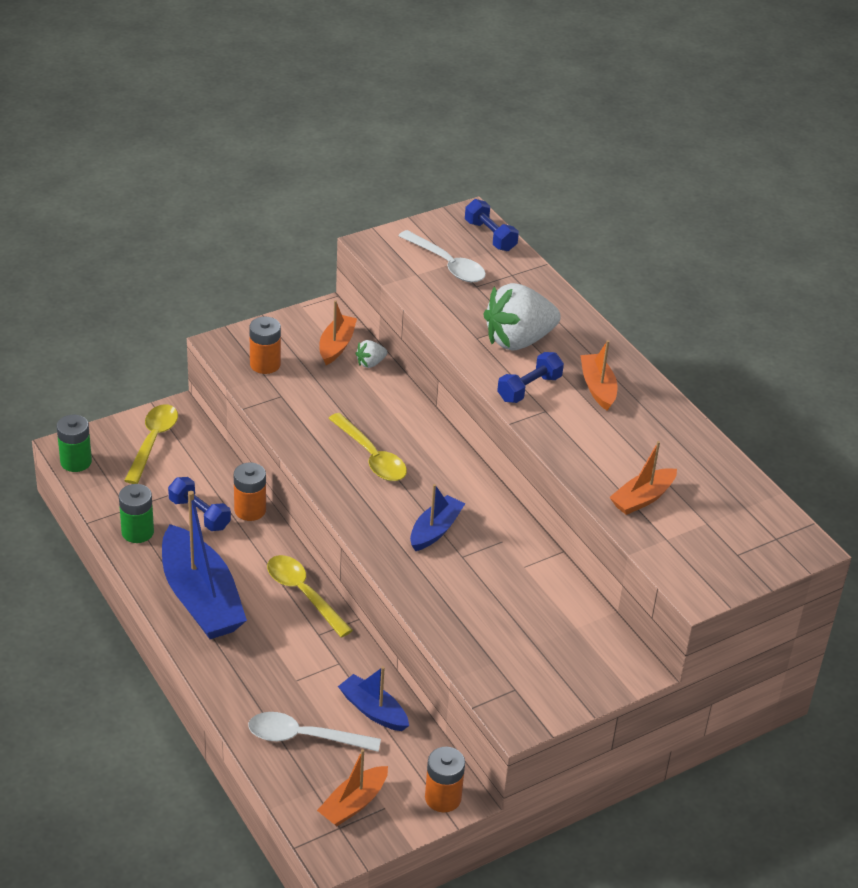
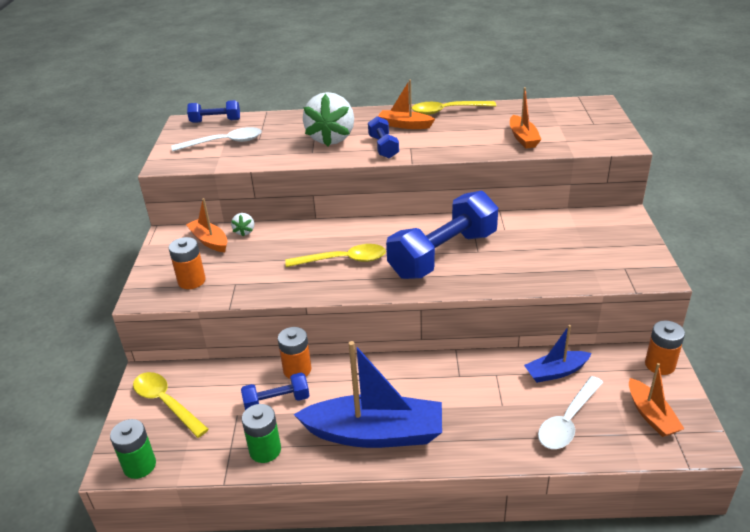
camera: 55 degrees left, 5 degrees down
yellow spoon [267,555,353,638] -> yellow spoon moved to [412,101,496,115]
blue boat [410,484,465,551] -> blue dumbbell [386,191,498,279]

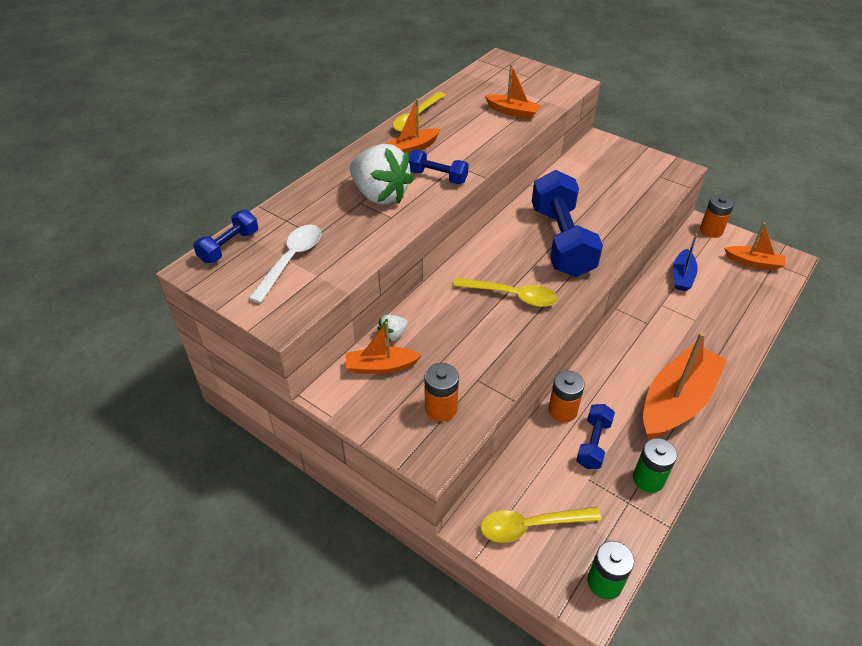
camera: 55 degrees left, 10 degrees up
white strawberry [231,213,254,237] -> white strawberry turned 105 degrees clockwise [377,314,408,342]
yellow spoon [285,244,386,267] -> yellow spoon turned 75 degrees clockwise [453,278,558,307]
blue boat [294,341,442,448] -> orange boat [643,332,727,440]
white spoon [538,376,603,449] -> none

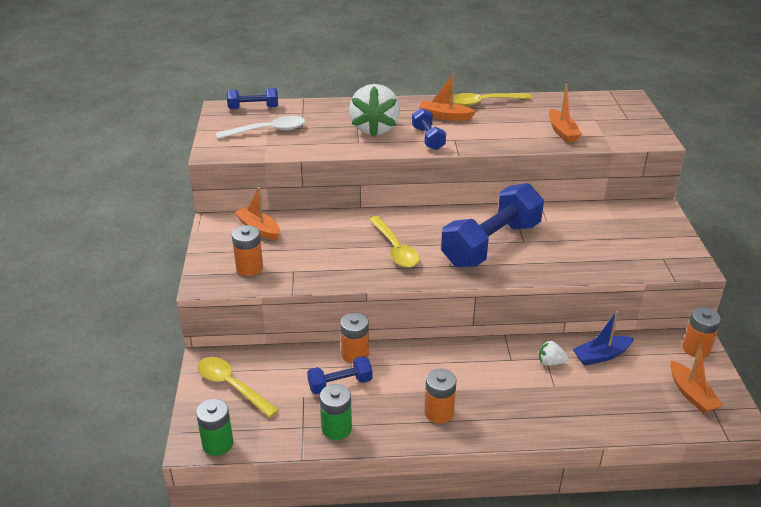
camera: 50 degrees right, 10 degrees down
white strawberry [377,314,408,342] -> white strawberry moved to [539,340,569,366]
orange boat [643,332,727,440] -> orange battery [424,369,457,424]

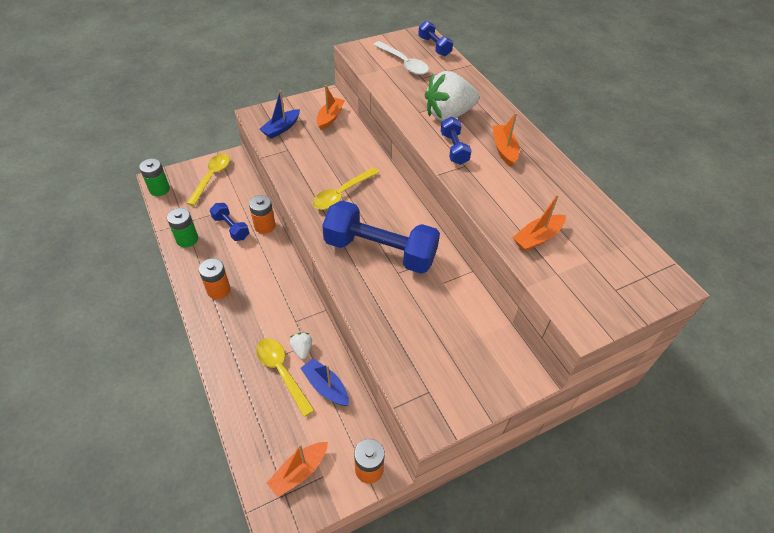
camera: 65 degrees right, 15 degrees up
orange battery [232,225,263,276] -> blue boat [259,90,300,139]
blue dumbbell [412,108,446,150] -> blue dumbbell turned 60 degrees counterclockwise [441,117,472,165]
yellow spoon [453,93,532,106] -> yellow spoon moved to [256,338,315,417]

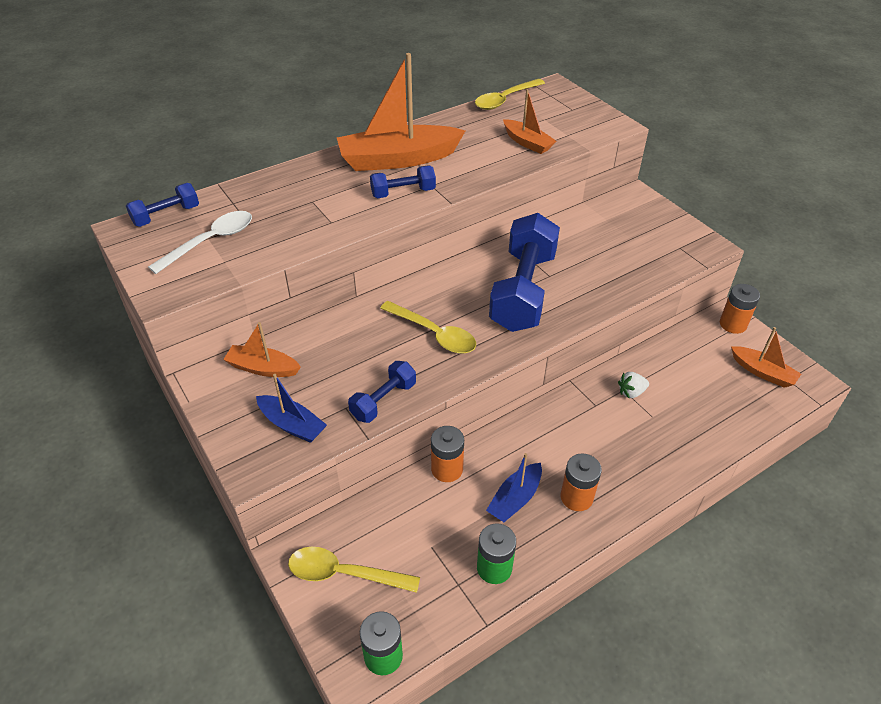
camera: 95 degrees left, 5 degrees down
blue dumbbell [210,203,249,241] -> blue dumbbell moved to [348,361,416,423]
yellow spoon [256,338,315,417] -> yellow spoon moved to [475,79,545,110]
blue boat [300,358,349,406] -> blue boat moved to [486,453,542,522]
white strawberry [425,71,479,121] -> none
orange boat [493,113,519,167] -> orange boat [337,53,465,171], size x1.92

